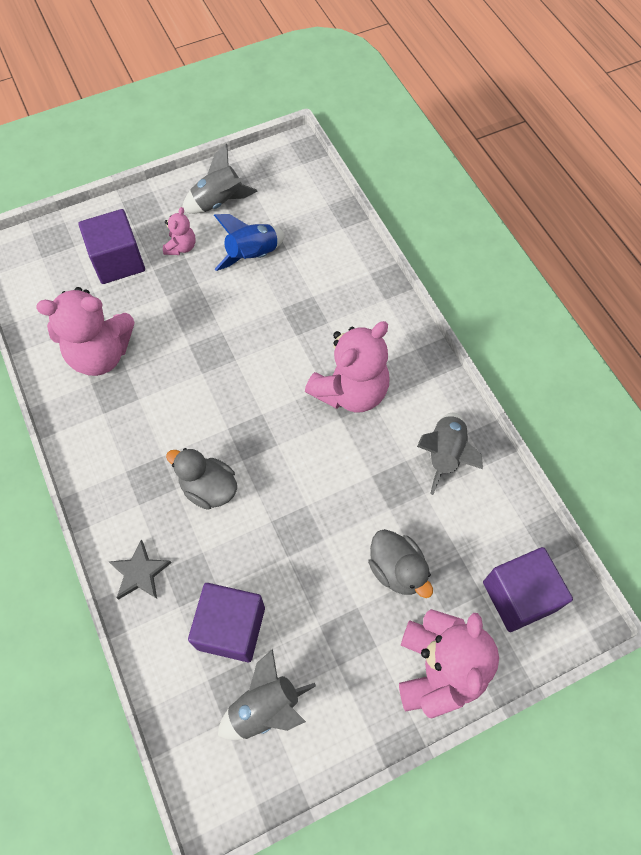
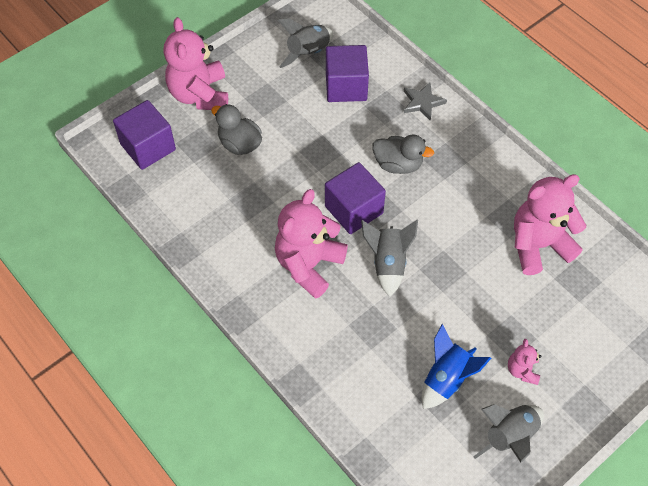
camera: 165 degrees right, 5 degrees down
purple cube [78,209,145,284] -> purple cube moved to [325,162,386,234]
grey rocket [417,412,483,495] -> grey rocket moved to [361,220,418,297]

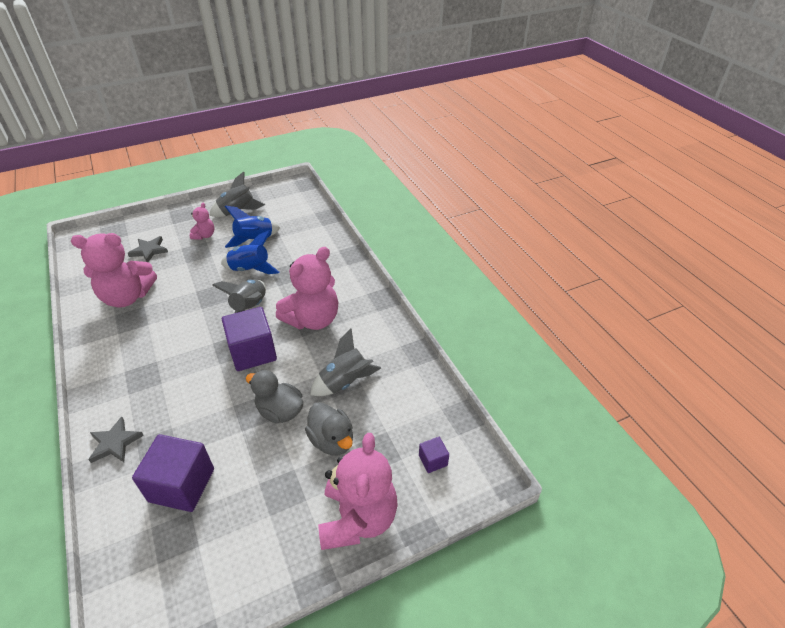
camera: 165 degrees left, 15 degrees down
purple cube [113,100,176,170] -> purple cube [419,437,449,473], size x0.47
grey rocket [278,18,333,68] -> grey rocket moved to [310,329,381,396]
grey duck [372,134,434,174] -> grey duck moved to [246,370,303,424]
none -> grey star [128,236,168,262]
none -> blue rocket [221,230,280,274]

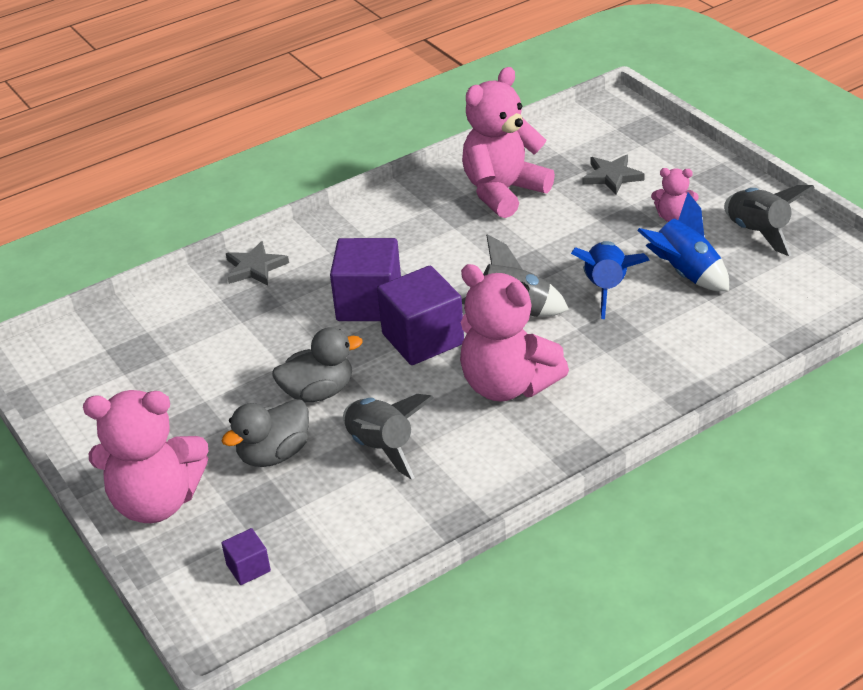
camera: 85 degrees right, 5 degrees down
pink teddy bear [71,233,157,307] -> pink teddy bear turned 60 degrees clockwise [462,67,555,218]
purple cube [132,434,214,512] -> purple cube moved to [330,238,401,321]
grey duck [246,370,303,424] -> grey duck turned 45 degrees clockwise [272,327,363,402]

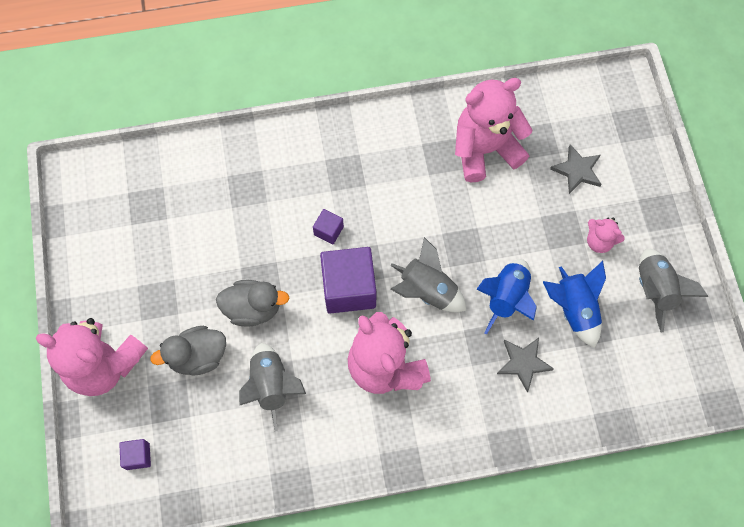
camera: 20 degrees right, 30 degrees up
grey star [226,241,289,286] -> grey star moved to [497,338,554,392]
purple cube [330,238,401,321] -> purple cube [313,209,344,244], size x0.47

